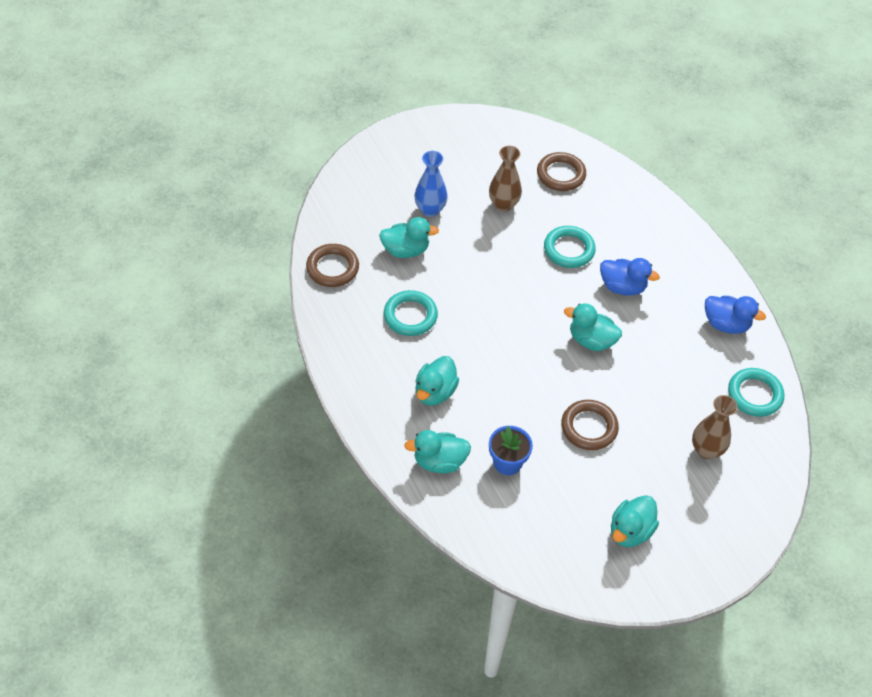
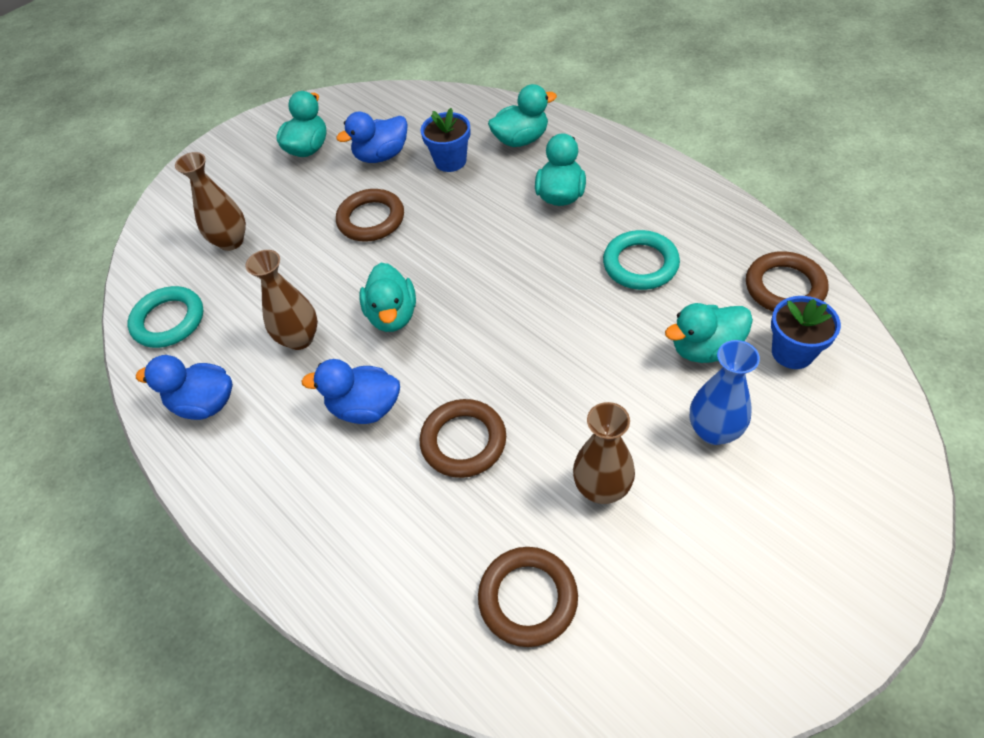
camera: 170 degrees right, 0 degrees up
turquoise ring [544,226,596,268] -> brown ring [420,399,506,478]
turquoise duck [564,303,622,351] -> turquoise duck turned 75 degrees clockwise [359,263,416,332]
none -> brown vase [245,250,318,350]
none -> blue duck [336,111,408,163]
none -> blue flower pot [771,296,841,369]

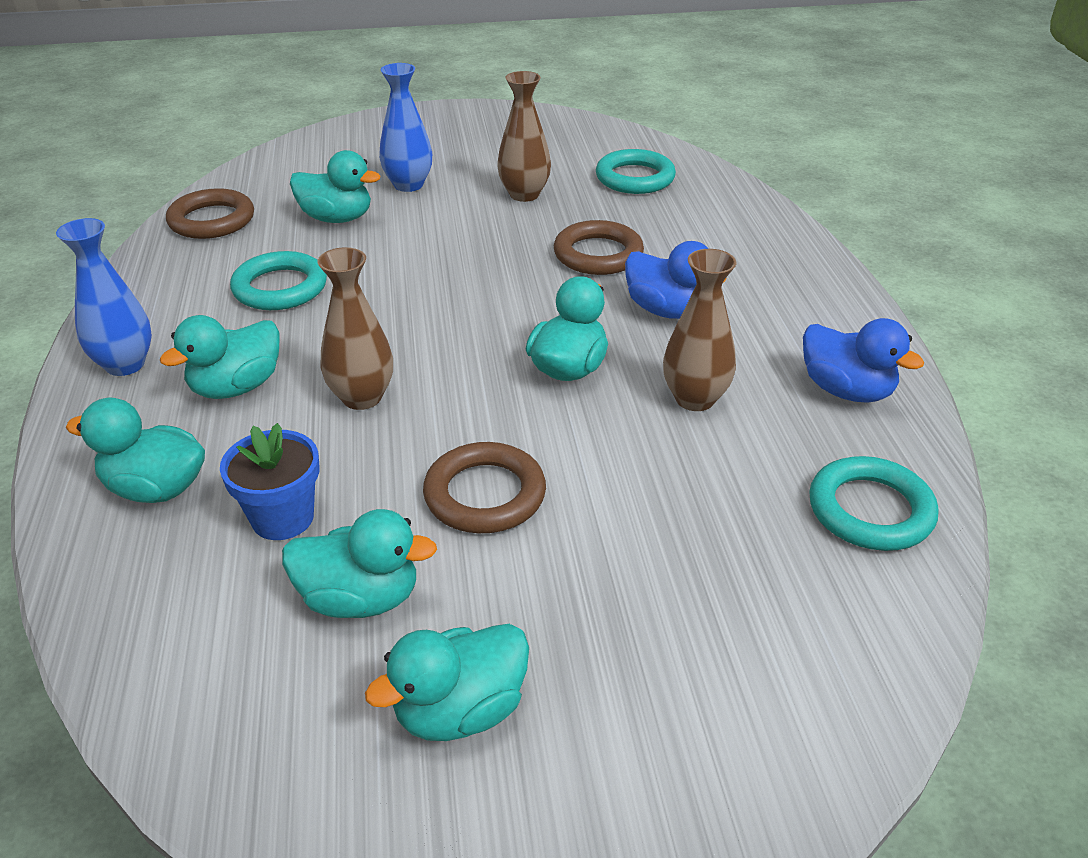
camera: 150 degrees left, 15 degrees down
brown vase [175,152,246,251] -> brown vase moved to [317,247,393,410]
blue duck [336,111,408,163] -> turquoise duck [282,509,437,618]
brown ring [478,547,578,647] -> turquoise ring [596,149,676,194]
blue flower pot [771,296,841,369] -> none
none -> blue vase [56,218,152,376]

